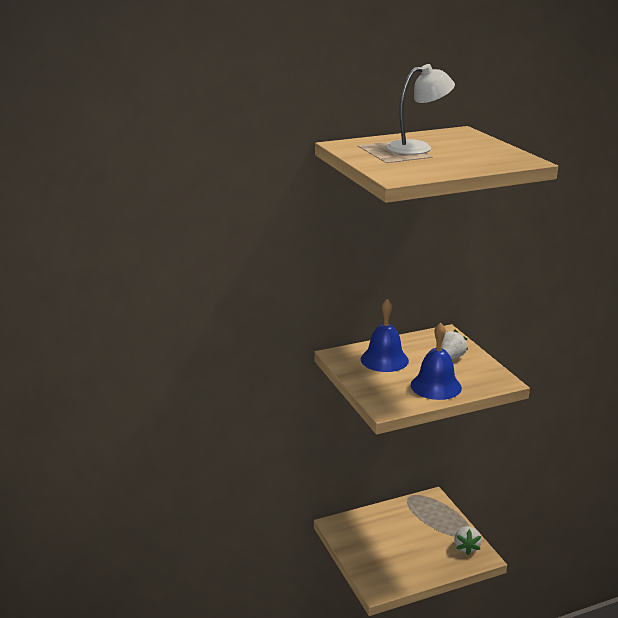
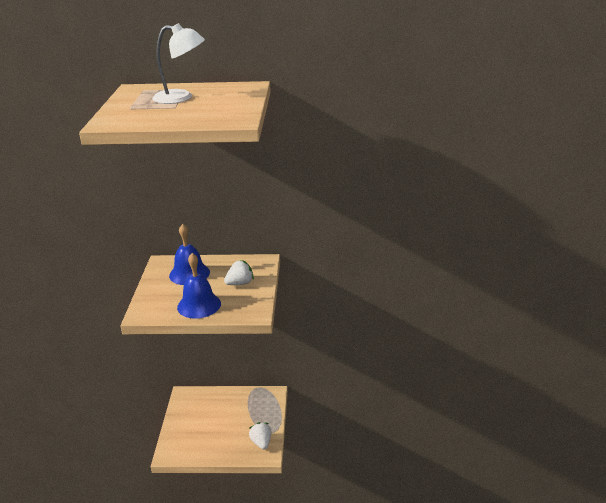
camera: 25 degrees right, 5 degrees up
white strawberry [454,526,482,555] -> white strawberry turned 135 degrees clockwise [249,422,271,450]

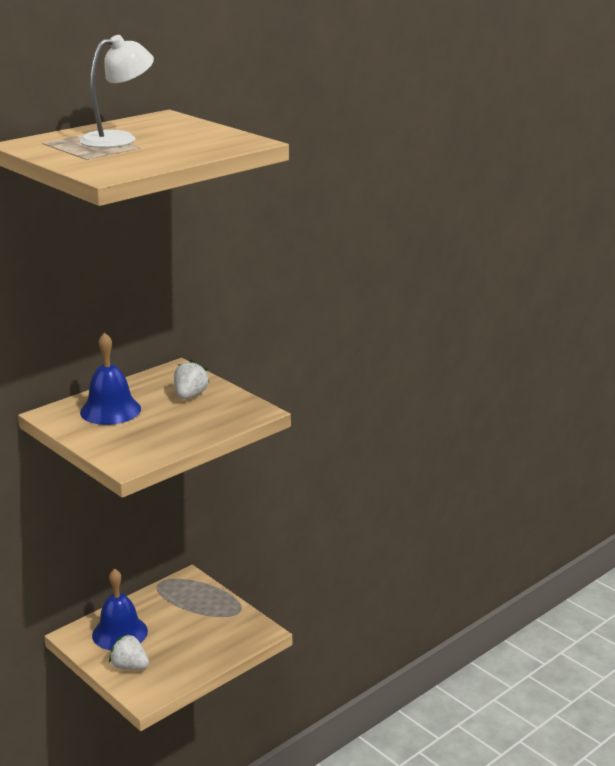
camera: 45 degrees left, 5 degrees down
blue bell [177,253,221,319] -> blue bell moved to [92,568,148,650]
white strawberry [249,422,271,450] -> white strawberry moved to [109,634,149,670]

